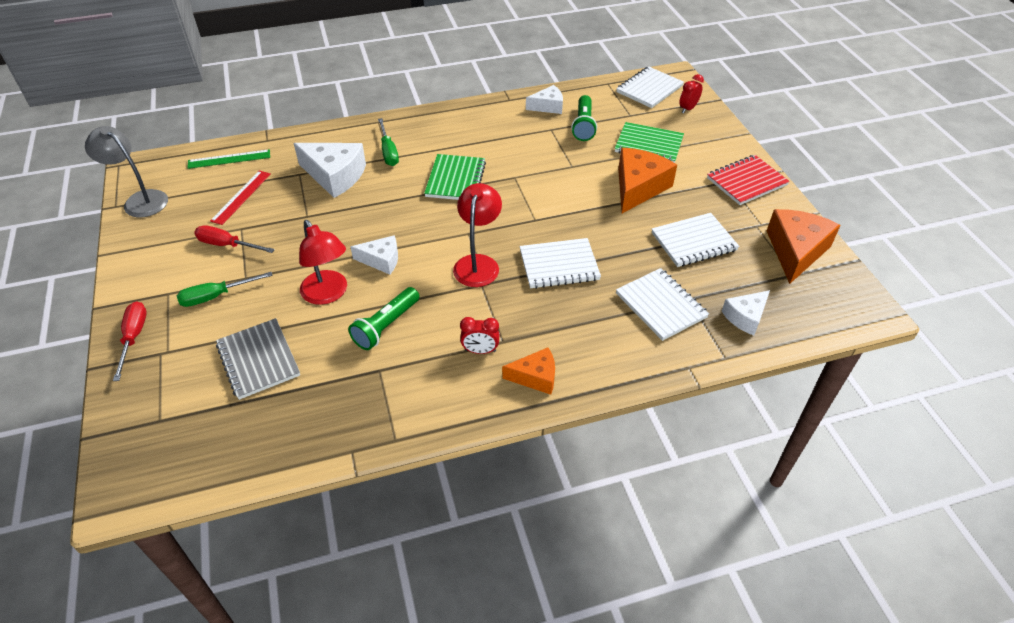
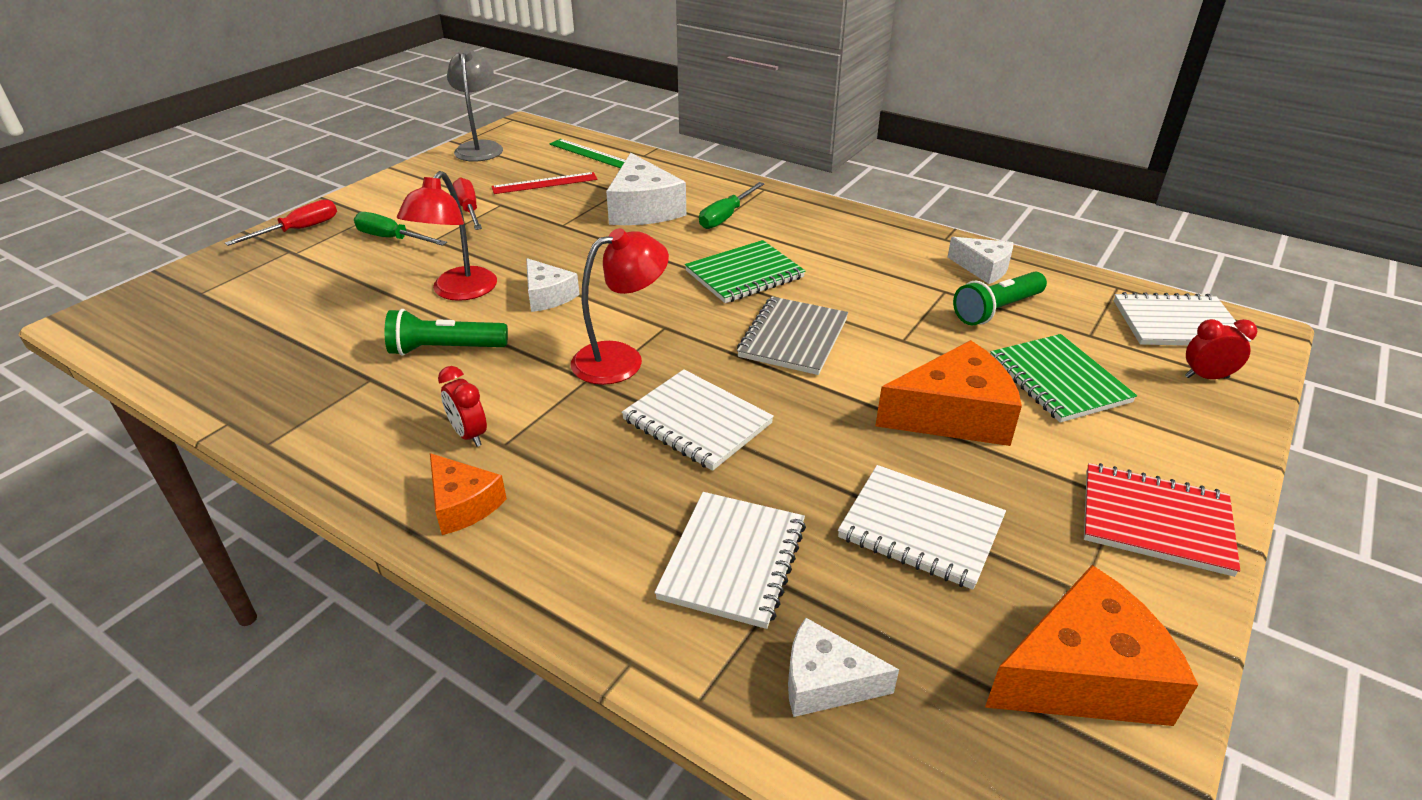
camera: 50 degrees right, 10 degrees down
grey notebook [216,318,300,400] -> grey notebook moved to [737,296,848,375]

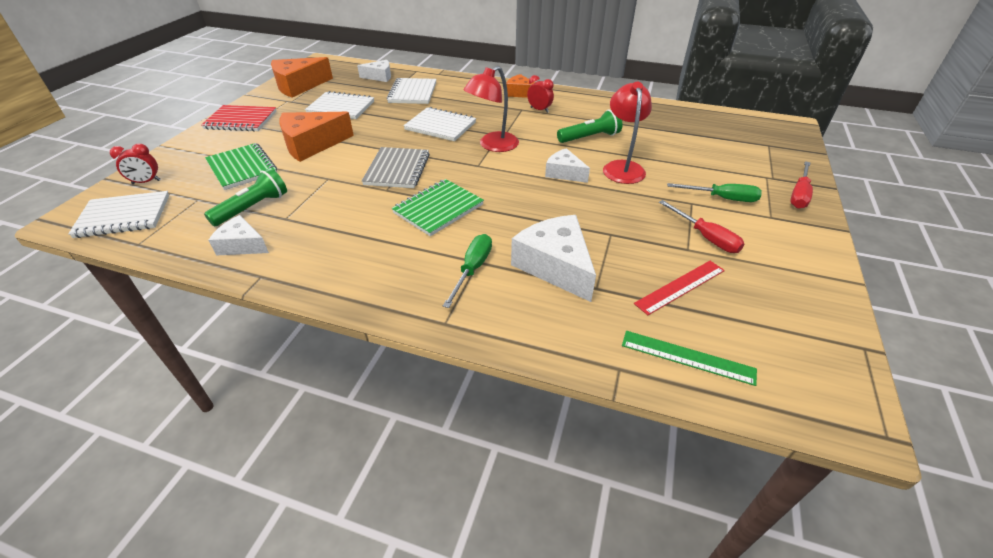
camera: 165 degrees right, 5 degrees up
grey lamp [447,47,503,162] -> none

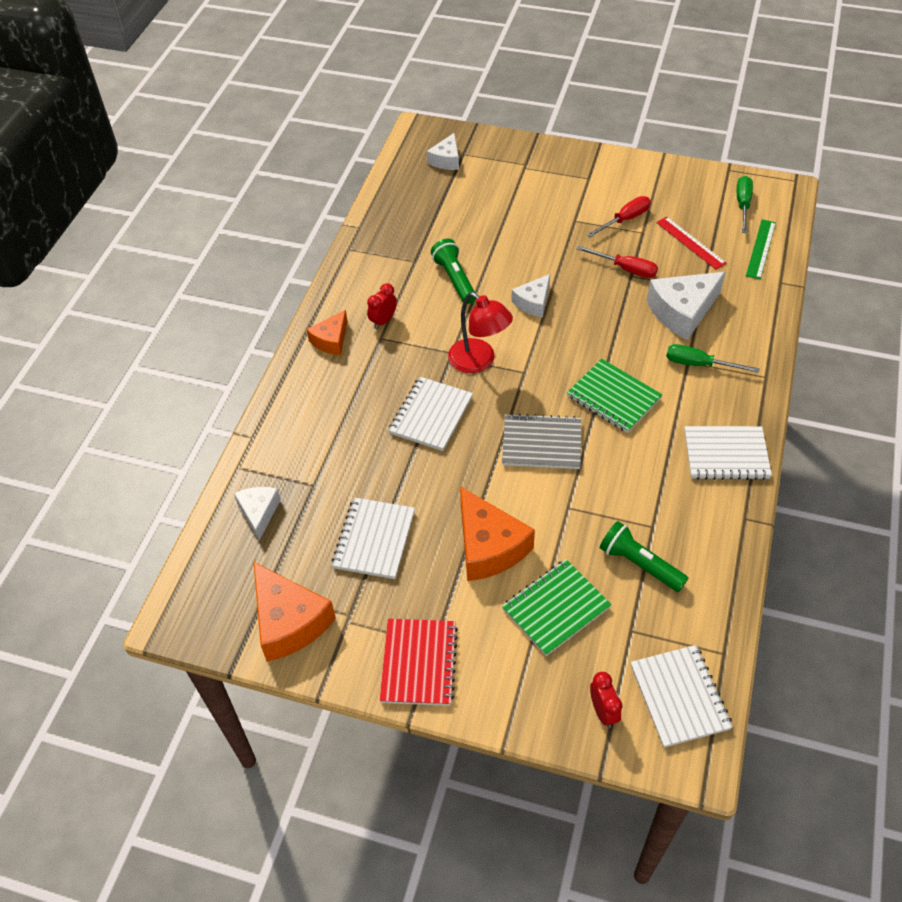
camera: 90 degrees left, 10 degrees up
white cheese [208,215,269,255] -> white cheese moved to [427,133,459,170]
white notebook [387,78,436,104] -> white notebook moved to [684,426,772,480]
red lamp [603,82,652,184] -> none
green screwdriver [667,183,762,202] -> green screwdriver moved to [737,176,753,233]
red screwdriver [790,161,813,209] -> red screwdriver moved to [576,246,658,278]

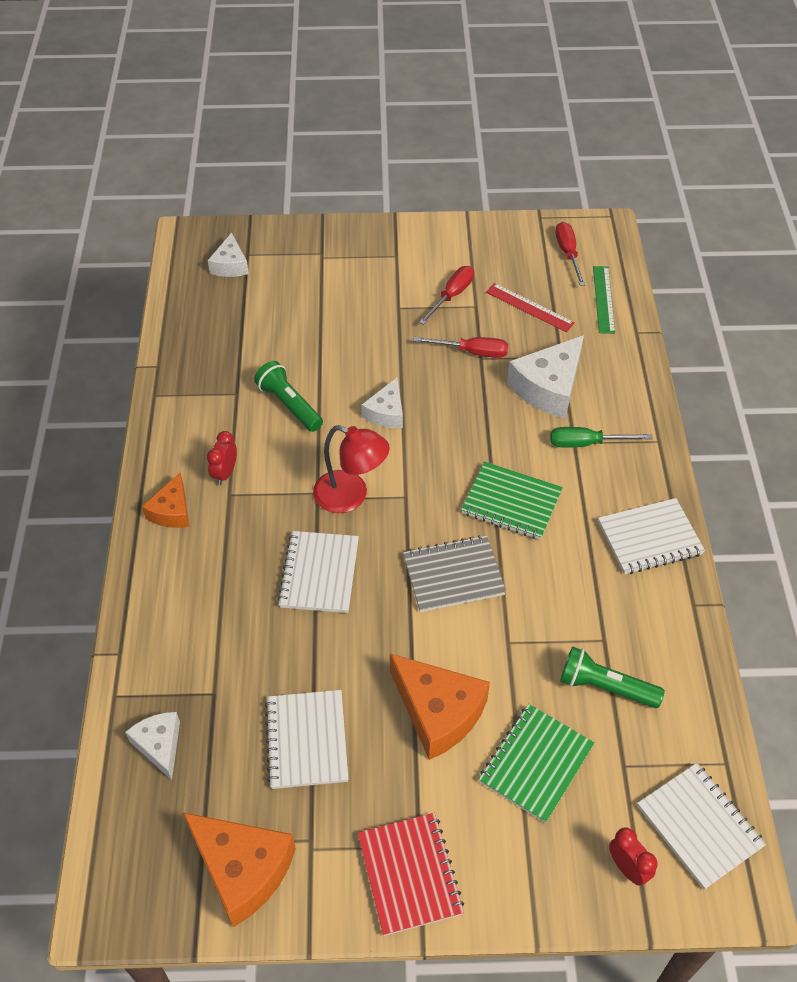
camera: 20 degrees left, 0 degrees up
green screwdriver [737,176,753,233] -> red screwdriver [555,222,585,286]

